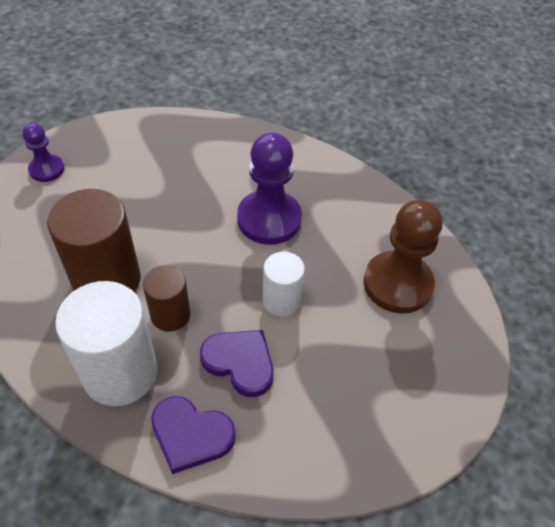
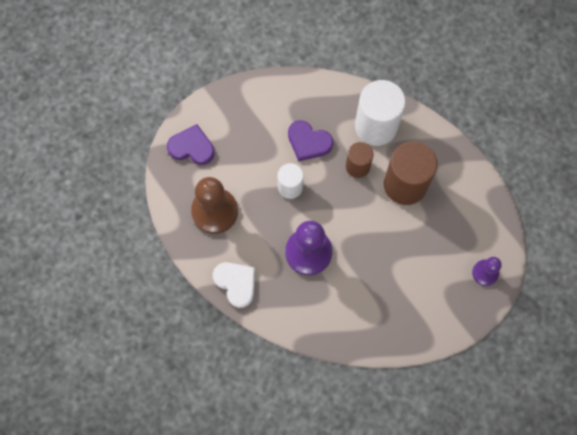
camera: 175 degrees right, 20 degrees up
purple heart [151,396,236,474] -> purple heart moved to [167,124,215,165]
none -> white heart [213,262,255,308]

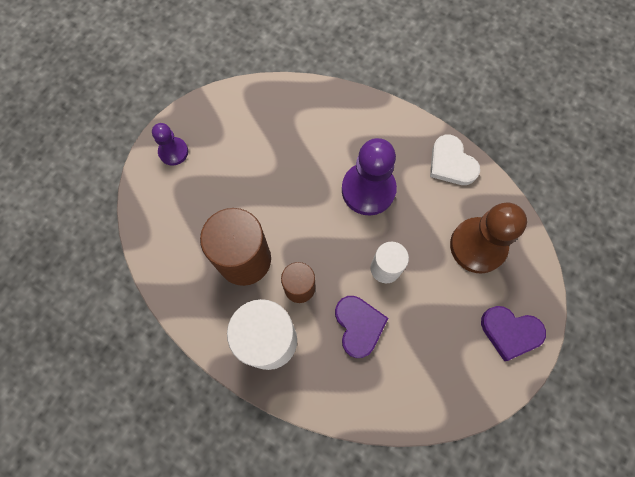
camera: 175 degrees left, 0 degrees up
purple heart [288,120,333,161] -> purple heart turned 45 degrees clockwise [335,296,389,358]

